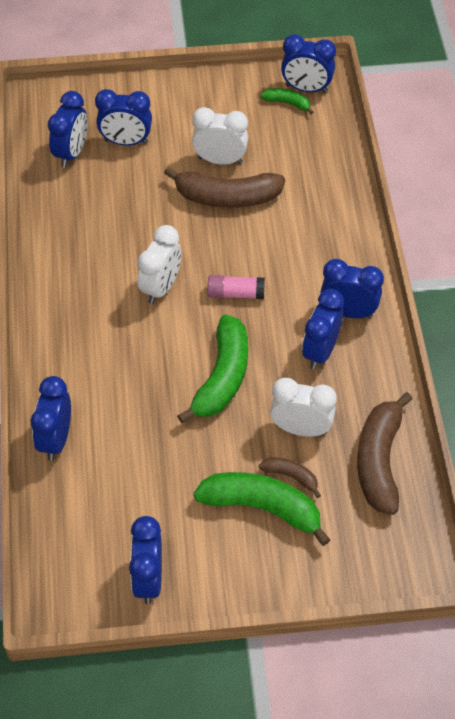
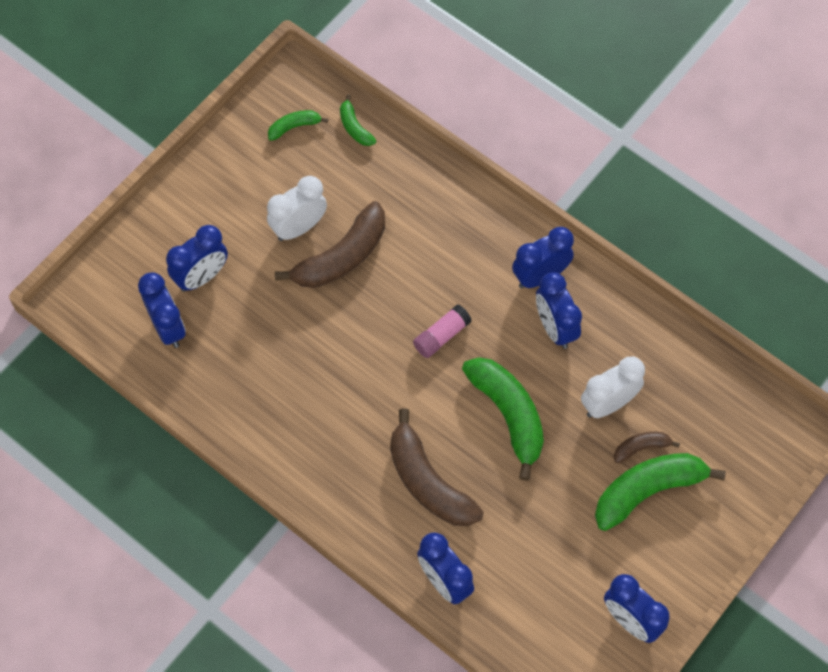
camera: 45 degrees left, 10 degrees up
white clock [137,225,181,304] -> none
blue clock [281,34,336,93] -> none
brown banana [357,392,412,515] -> brown banana moved to [390,408,484,526]
none -> green banana [340,94,376,146]

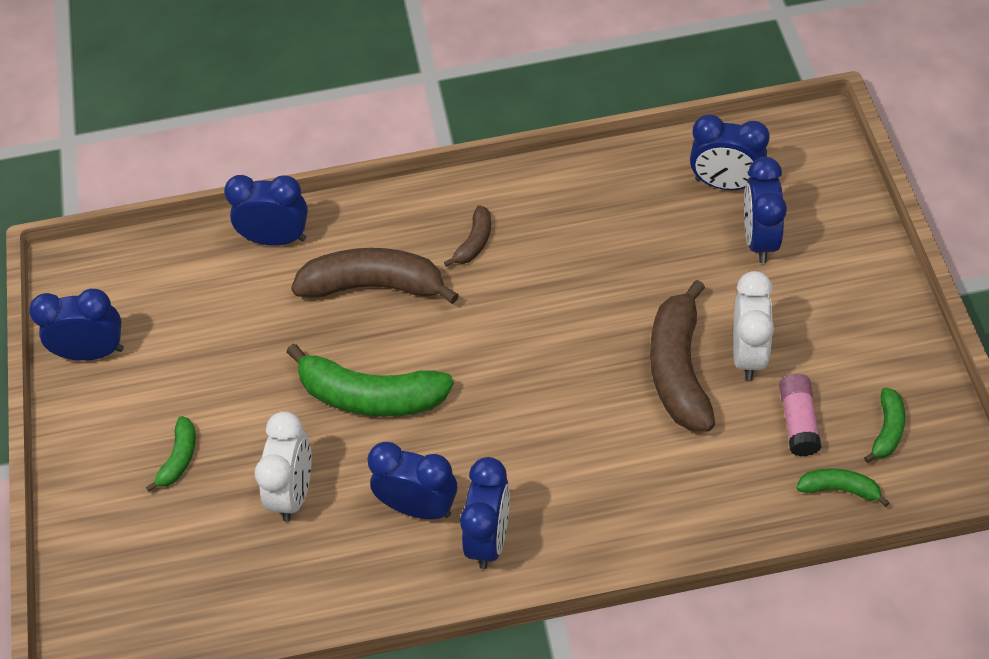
camera: 135 degrees right, 10 degrees down
pink glue stick [413,304,472,358] -> pink glue stick moved to [779,374,822,456]
green banana [595,453,726,531] -> green banana [146,416,196,492], size x0.49
brown banana [614,432,680,463] -> brown banana moved to [444,205,491,267]

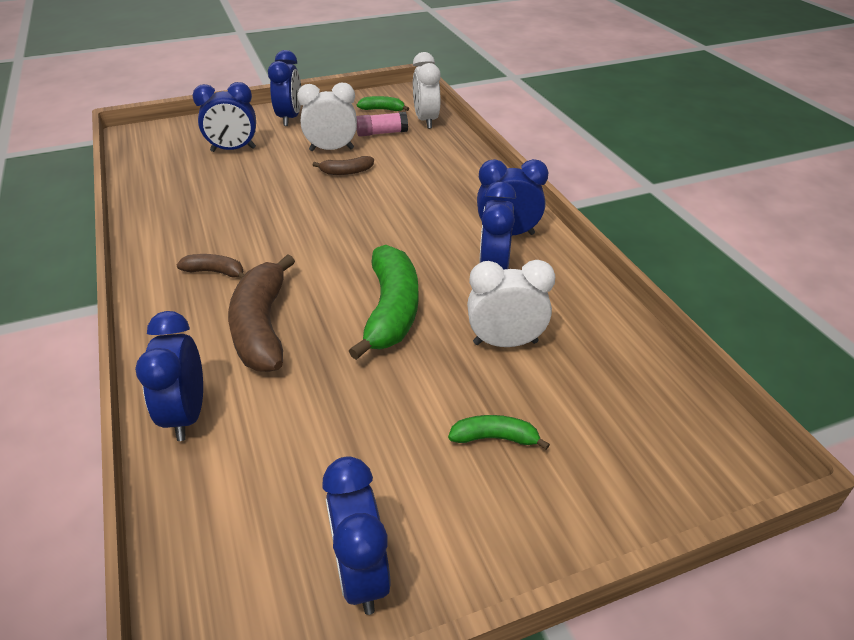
camera: 105 degrees left, 15 degrees down
brown banana [650,280,715,431] -> brown banana [313,156,374,175], size x0.49
blue clock [690,114,770,190] -> blue clock moved to [268,50,301,126]
green banana [796,468,890,507] -> white clock [413,52,441,129]

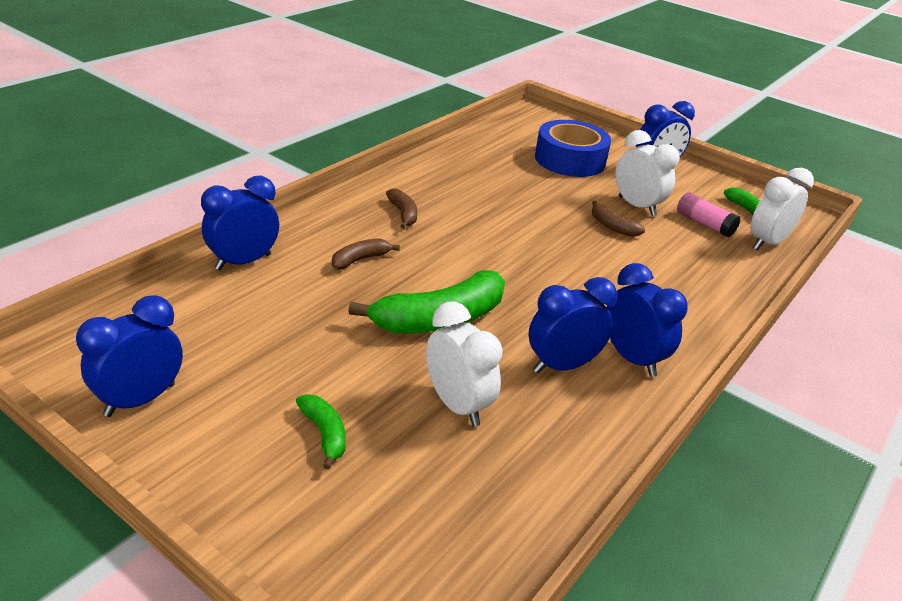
camera: 55 degrees right, 5 degrees down
blue clock [192,82,256,152] -> blue tape [535,120,611,177]
brown banana [228,254,295,372] -> brown banana [332,238,400,270], size x0.49

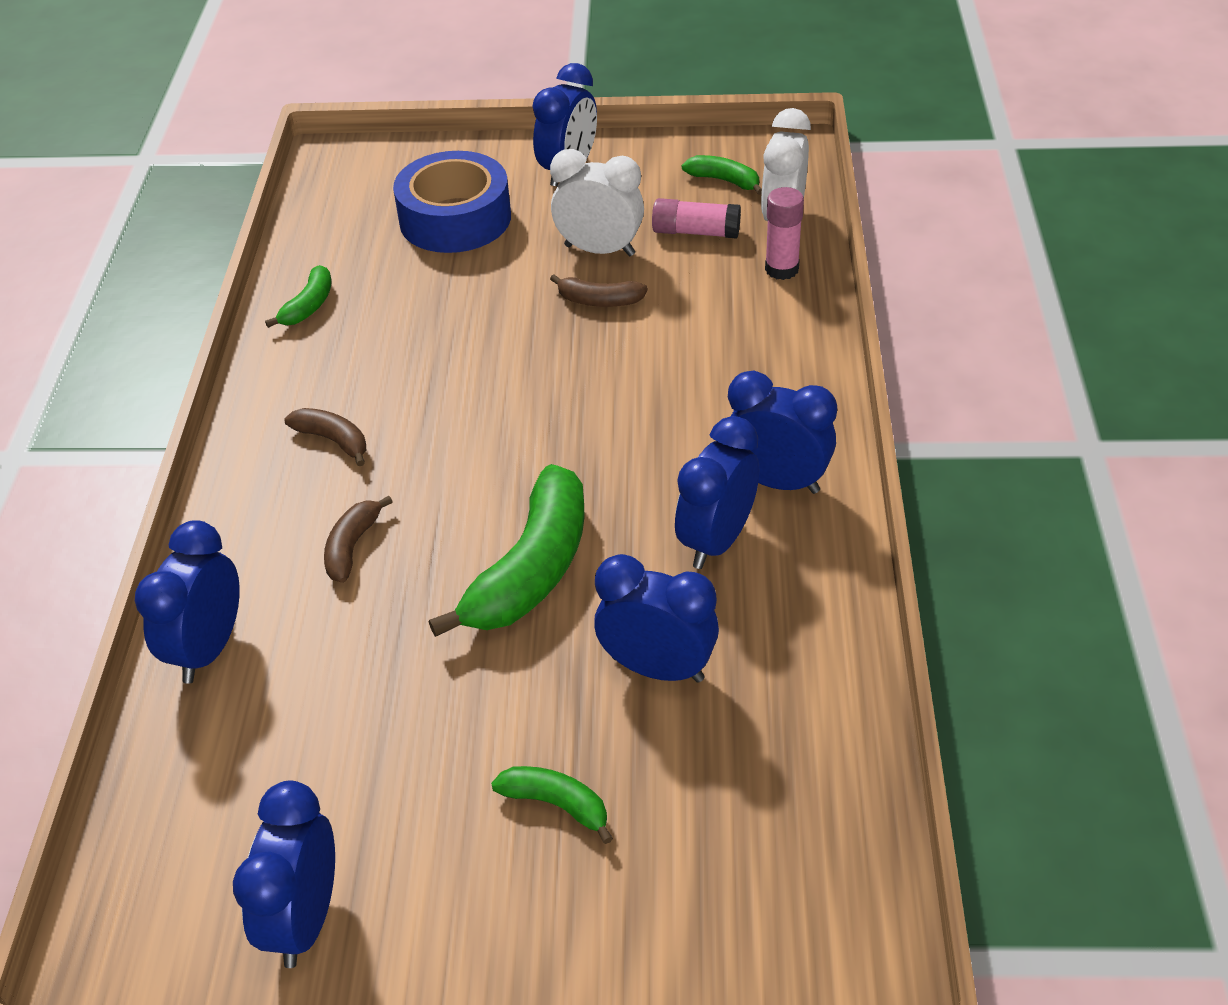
camera: 30 degrees left, 10 degrees up
white clock [426,301,503,427] -> blue clock [594,554,719,683]
none -> green banana [265,265,332,328]
none -> pink glue stick [765,187,804,280]

